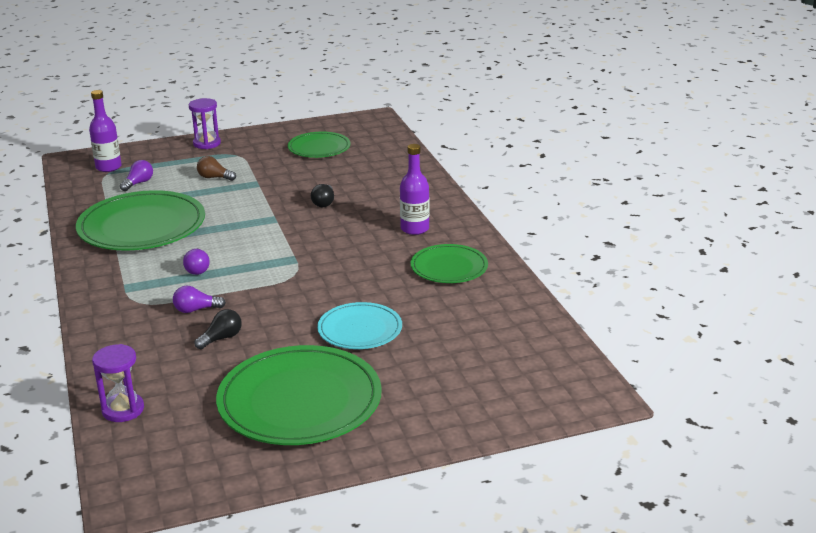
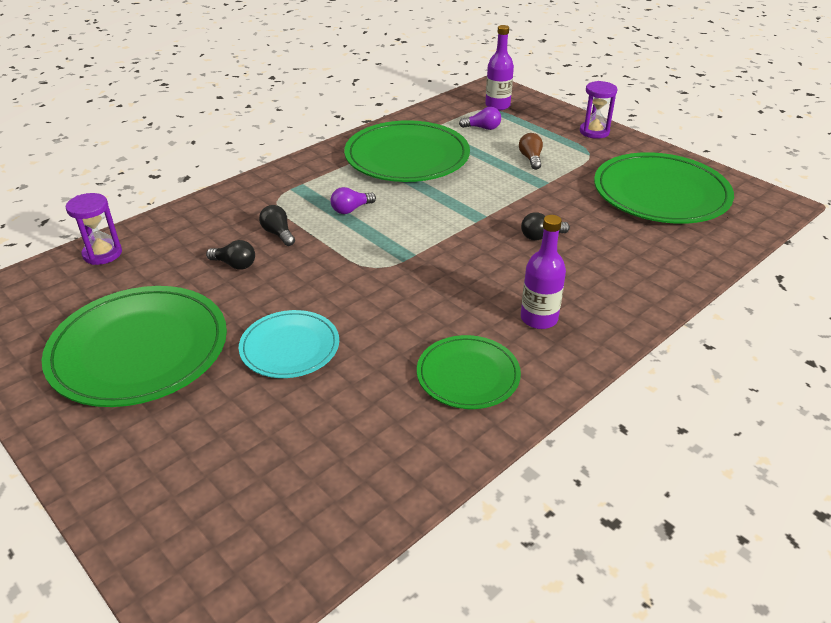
camera: 65 degrees right, 10 degrees up
purple light bulb [173,286,226,313] -> black light bulb [259,205,295,246]
green plate [288,132,351,158] -> green plate [594,152,734,224], size x1.76

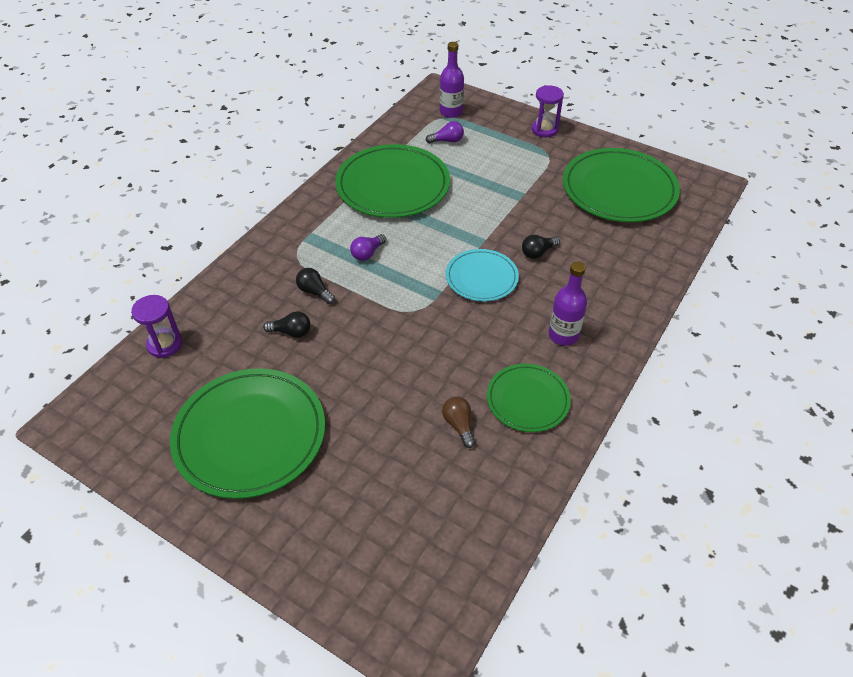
camera: 15 degrees left, 10 degrees up
turquoise plate [239,310,339,378] -> turquoise plate moved to [446,249,519,302]
brown light bulb [519,133,543,170] -> brown light bulb moved to [442,397,475,448]

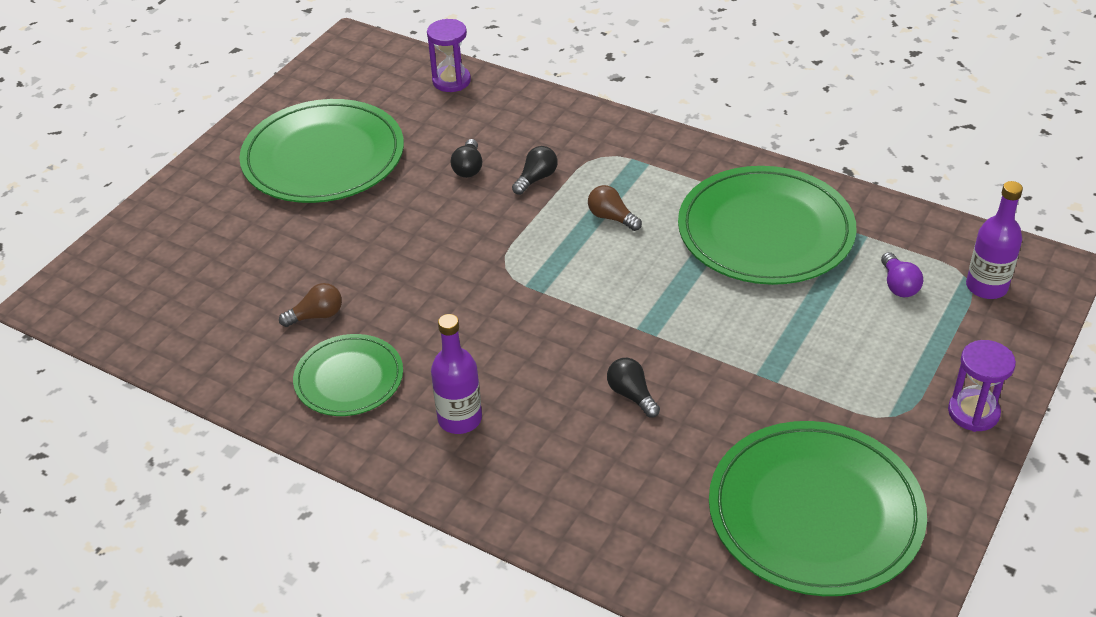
camera: 90 degrees right, 5 degrees down
purple light bulb [350,234,386,261] -> brown light bulb [588,185,642,231]
turquoise plate [446,249,519,302] -> none

